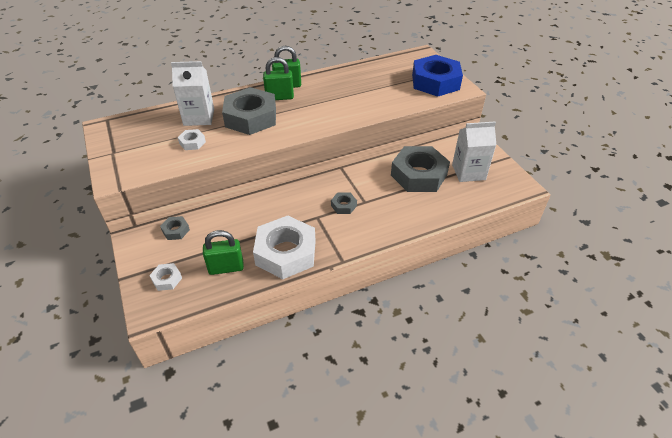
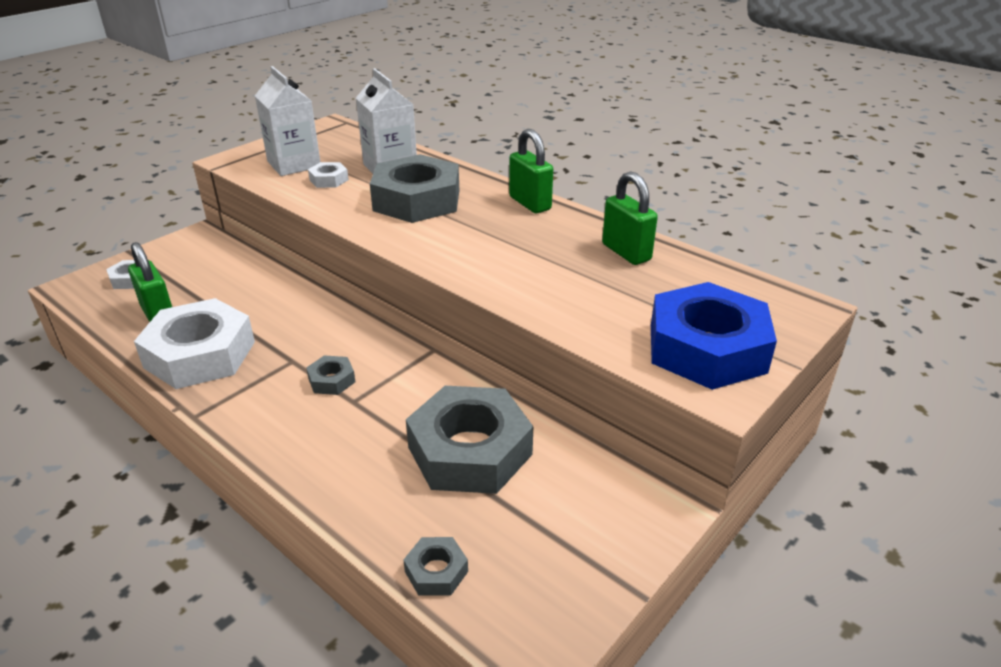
camera: 65 degrees right, 10 degrees down
grey nut [160,216,190,240] -> grey nut moved to [404,537,468,596]
green padlock [263,57,294,100] -> green padlock moved to [602,171,658,265]
white carton [452,121,496,182] -> white carton moved to [255,66,320,176]

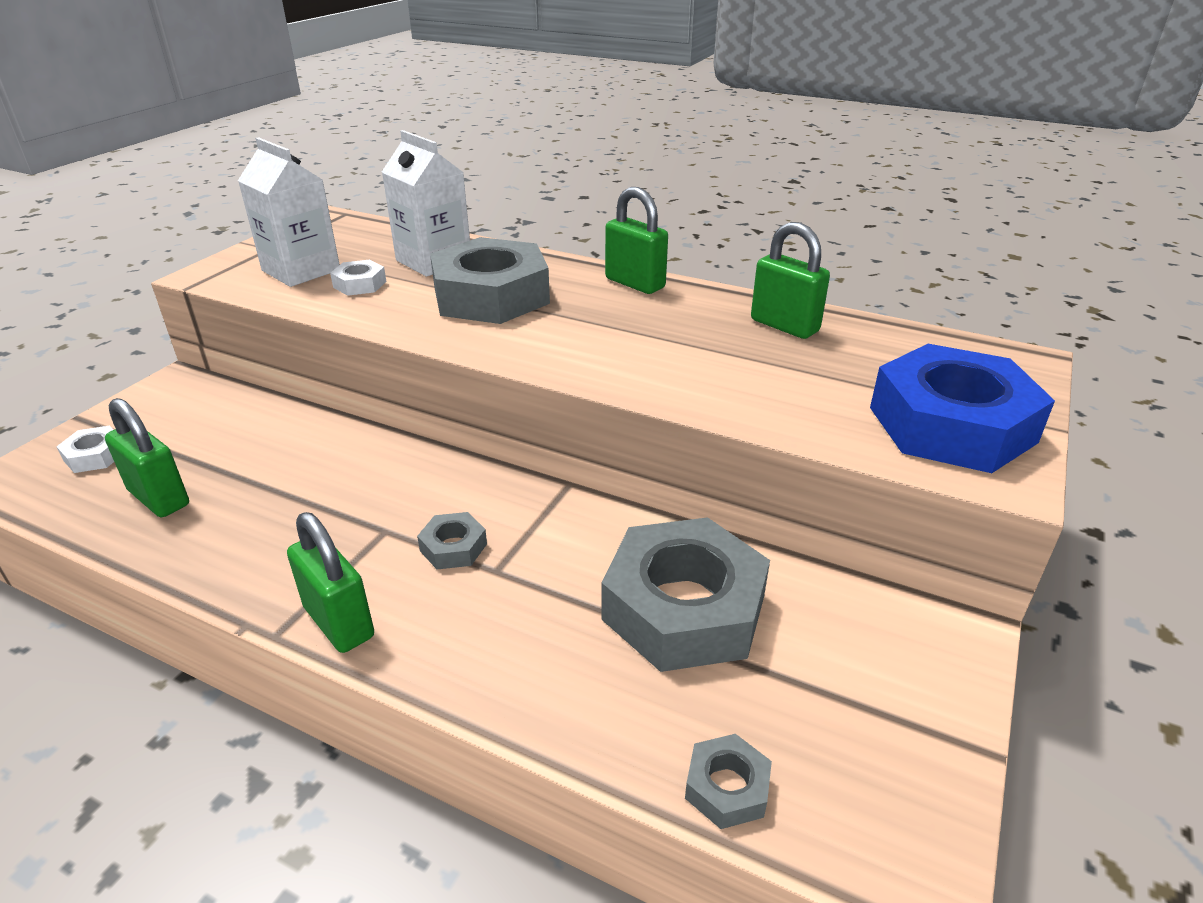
camera: 15 degrees left, 0 degrees up
white nut [134,298,255,389] -> none
none -> green padlock [287,512,374,653]

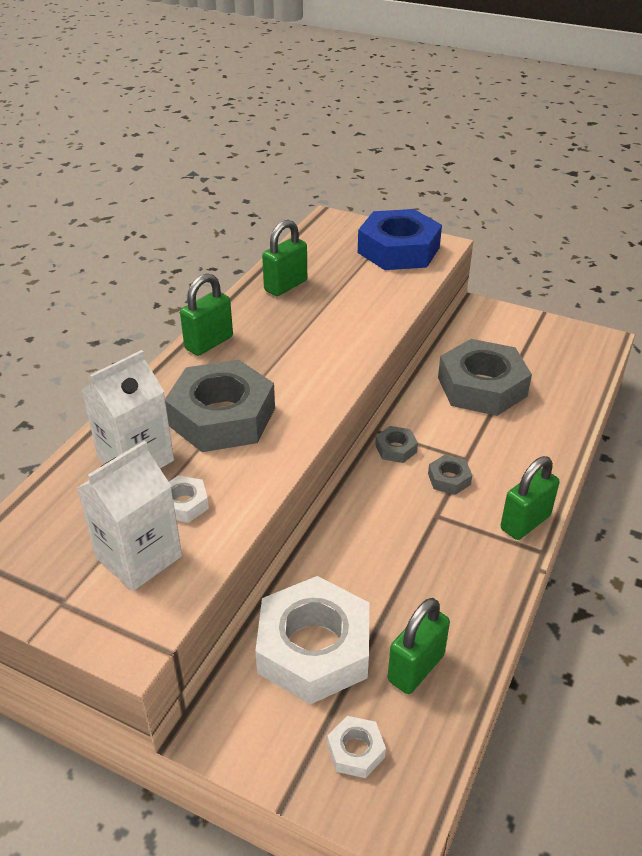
camera: 90 degrees left, 5 degrees up
grey nut [685,734,772,829] -> grey nut moved to [375,426,418,463]
none -> white nut [255,576,369,705]

